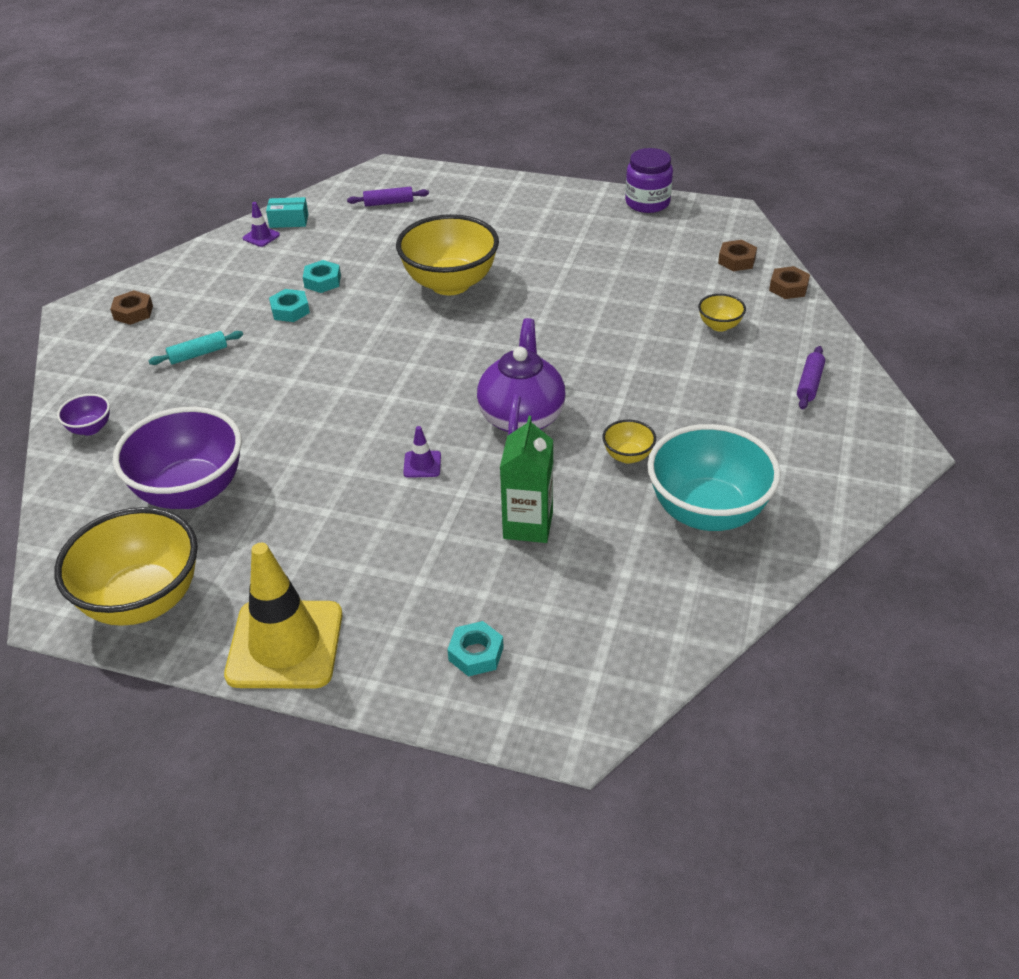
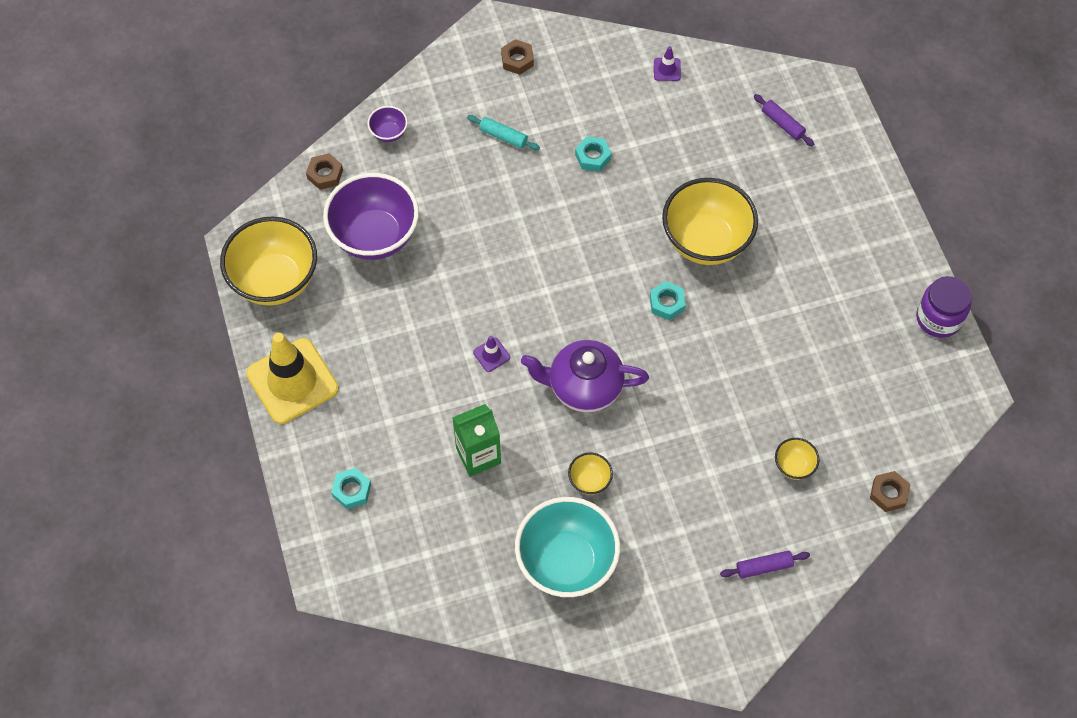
camera: 55 degrees right, 20 degrees up
turquoise box [266,197,308,228] -> none
turquoise nut [303,260,341,293] -> turquoise nut moved to [650,281,686,320]
purple teapot [477,318,566,435] -> purple teapot turned 150 degrees counterclockwise [521,340,649,413]
brown nut [718,240,757,271] -> brown nut moved to [306,153,343,190]

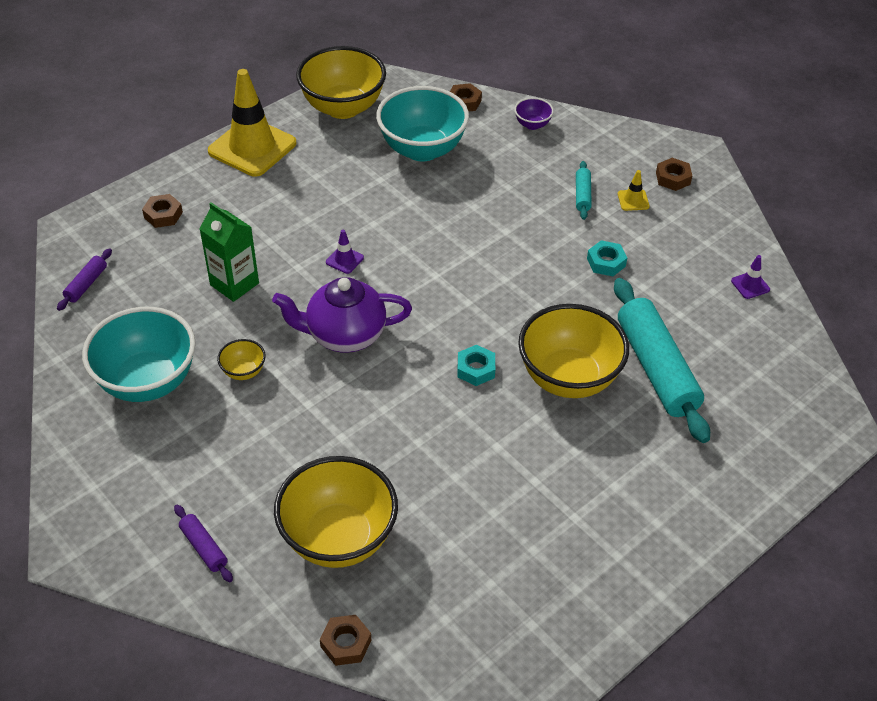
camera: 65 degrees right, 15 degrees down
purple bowl [323,173,419,260] -> turquoise bowl [376,86,469,161]
turquoise nut [331,468,371,509] -> brown nut [142,194,183,228]
purple teapot [521,340,649,413] -> purple teapot turned 75 degrees counterclockwise [272,277,412,353]
purple rolling pin [754,94,814,146] -> purple rolling pin moved to [57,248,112,311]
yellow bowl [775,438,819,480] -> yellow bowl [274,456,398,568], size x2.27
purple jar [916,276,972,338] -> none
none -> turquoise rolling pin [614,278,710,443]
none -> yellow traffic cone [618,170,650,211]

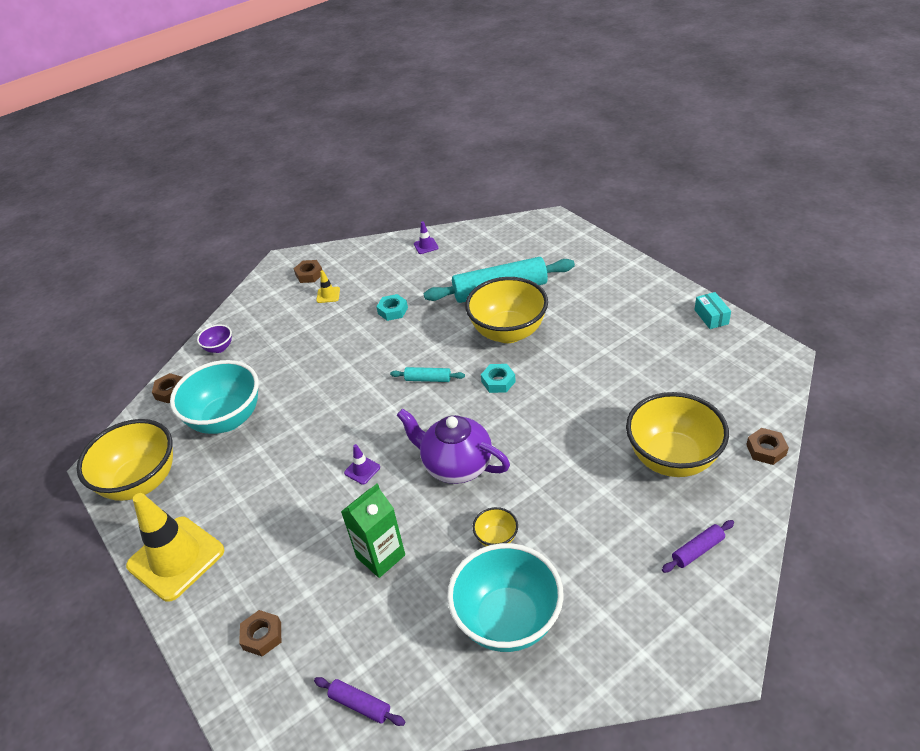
camera: 80 degrees left, 5 degrees down
purple teapot [272,277,412,353] -> purple teapot turned 120 degrees clockwise [397,409,510,484]
turquoise rolling pin [576,161,592,220] -> turquoise rolling pin moved to [390,367,465,382]
none -> turquoise box [694,292,731,329]

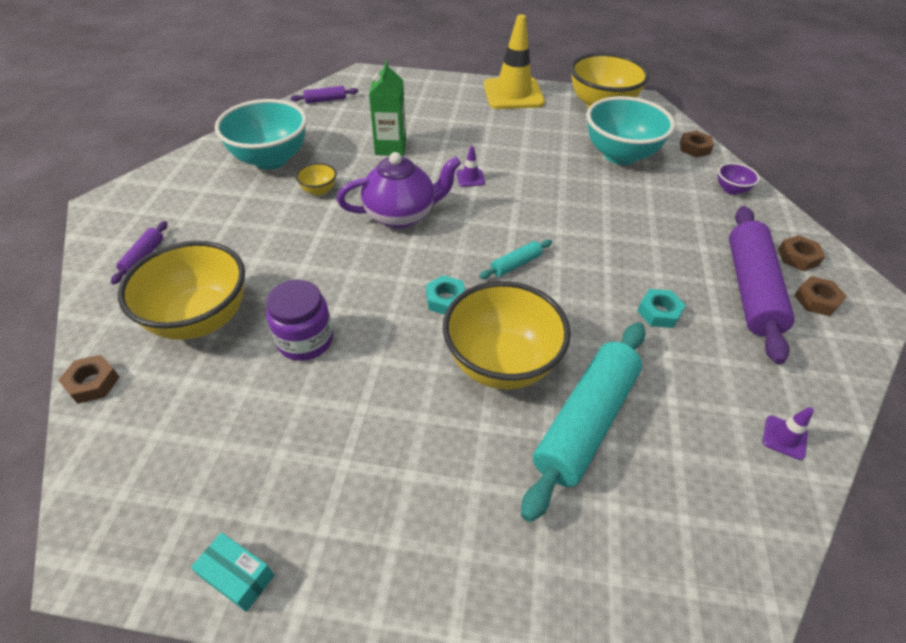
camera: 130 degrees right, 5 degrees up
brown nut [239,610,281,656] -> brown nut moved to [778,235,825,271]
yellow traffic cone [316,270,340,303] -> purple rolling pin [729,206,795,364]
none -> purple jar [266,280,333,361]

